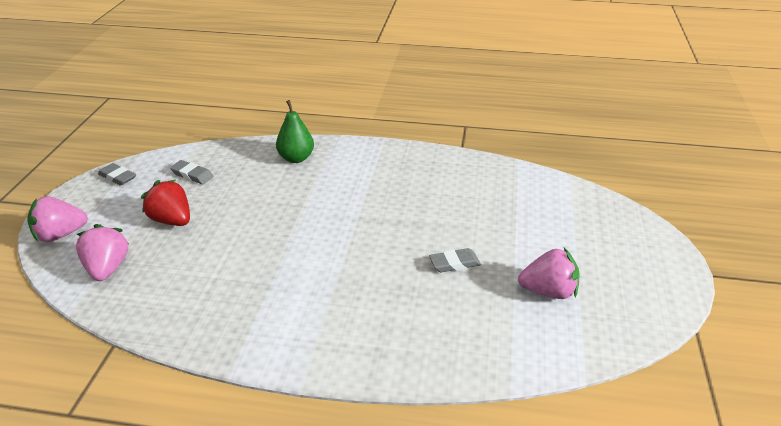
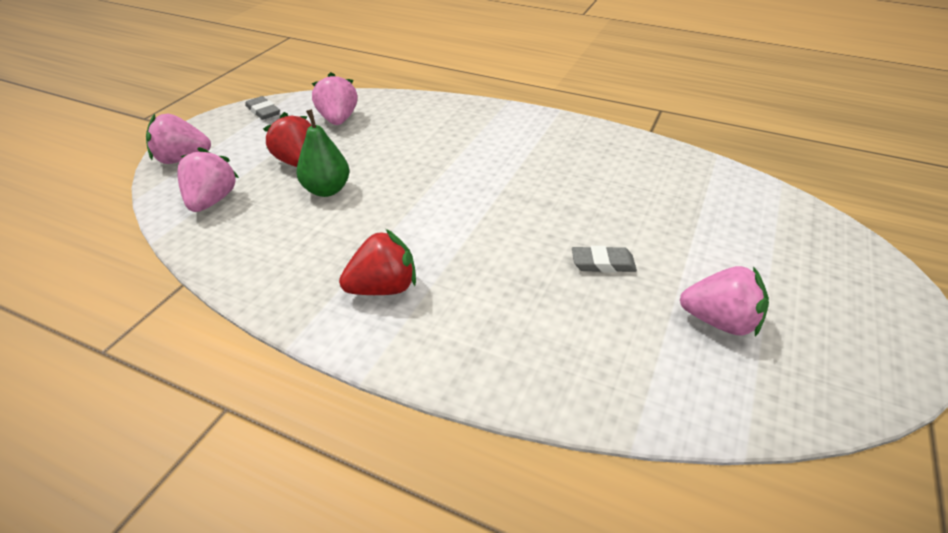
camera: 15 degrees right, 5 degrees up
grey eraser [170,160,214,184] -> pink strawberry [312,72,358,125]
green pear [276,100,314,163] -> green pear moved to [297,109,350,197]
none -> red strawberry [339,229,416,295]

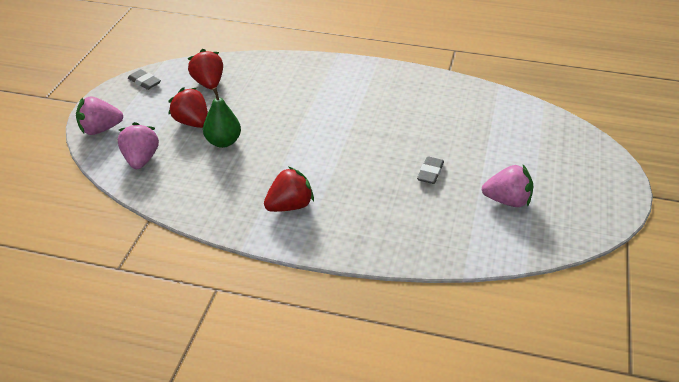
camera: 10 degrees left, 0 degrees up
pink strawberry [312,72,358,125] -> red strawberry [187,49,223,89]
grey eraser [572,246,637,273] -> grey eraser turned 60 degrees counterclockwise [417,156,444,184]

